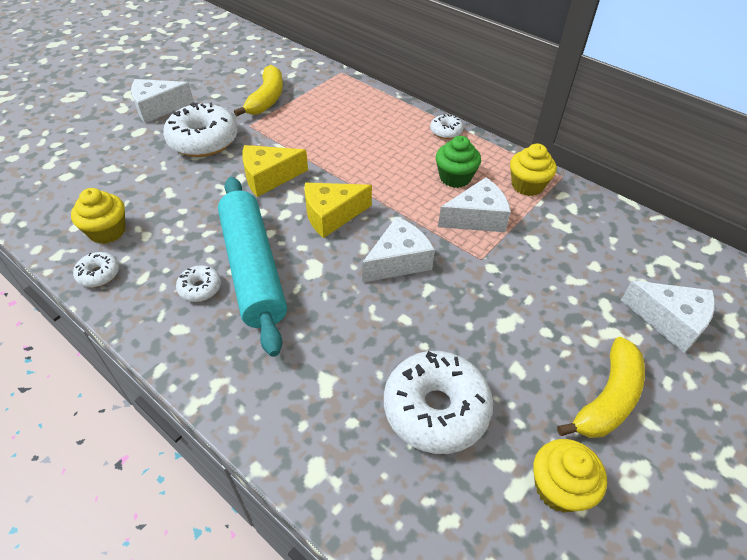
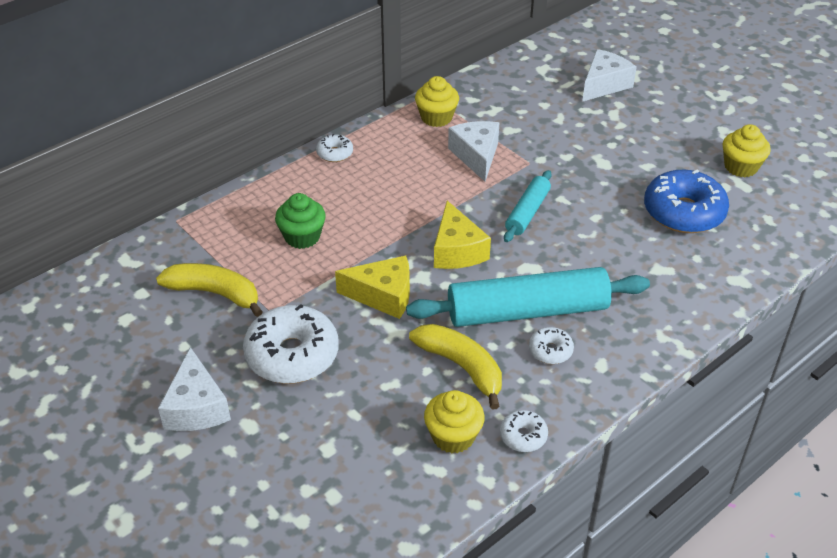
camera: 80 degrees left, 5 degrees down
yellow cheese [242,145,308,197] -> yellow cheese turned 75 degrees counterclockwise [335,256,410,319]
white cheese [362,217,435,283] -> turquoise rolling pin [504,170,552,242]
white donut [384,351,493,454] -> blue donut [644,169,729,233]
green cupcake [436,136,481,188] -> green cupcake moved to [275,193,326,249]
yellow banana [557,337,645,438] -> yellow banana moved to [409,324,502,410]

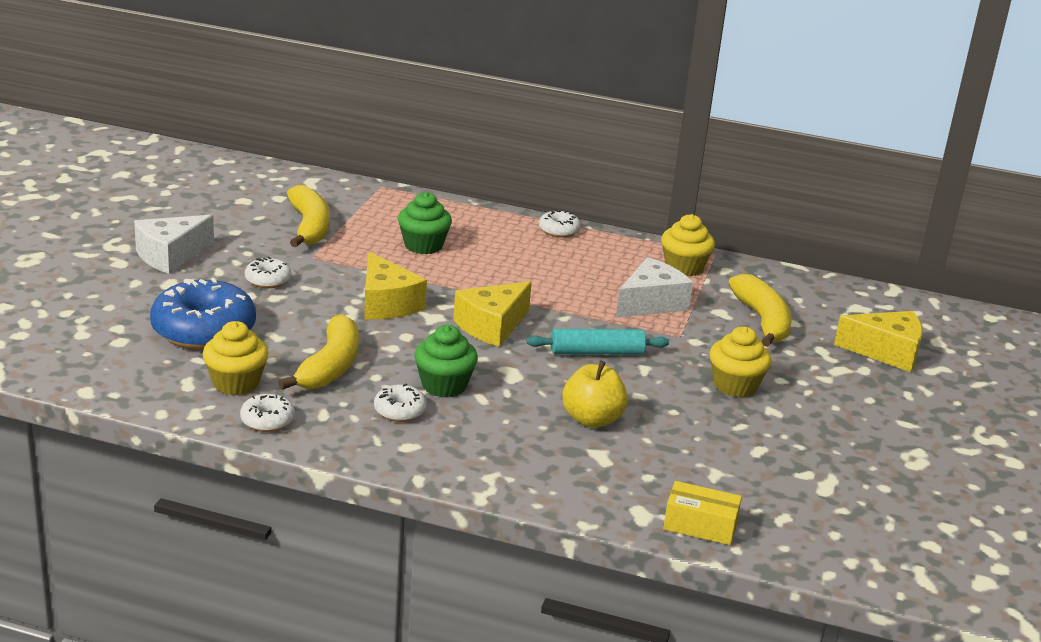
camera: 55 degrees right, 15 degrees down
white donut [243,304,339,384] -> white donut [245,257,291,288], size x0.48
turquoise rolling pin [406,267,650,327] -> green cupcake [414,325,478,398]
white cheese [582,49,637,102] -> yellow cheese [834,311,923,372]
blue donut [644,169,729,233] -> blue donut moved to [150,278,256,350]
yellow cupcake [723,124,771,177] -> yellow cupcake moved to [710,327,771,397]
none -> yellow apple [562,361,628,428]
none -> yellow box [663,481,742,545]
none -> yellow banana [728,274,792,347]

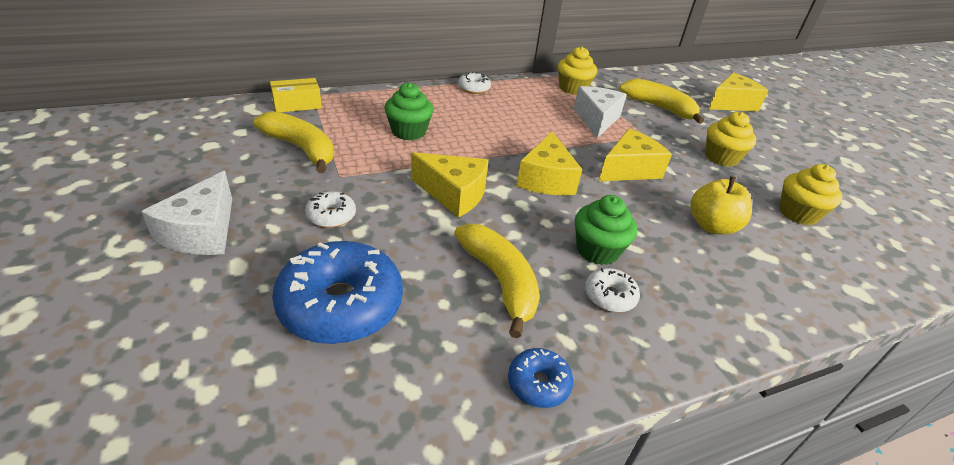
camera: 40 degrees left, 10 degrees up
yellow cupcake [203,321,268,395] -> yellow cupcake moved to [779,164,843,225]
white donut [240,394,295,432] -> blue donut [508,348,573,408]
turquoise rolling pin [527,329,669,355] -> yellow cheese [599,128,672,181]
yellow box [663,481,742,545] -> yellow box moved to [270,78,322,112]

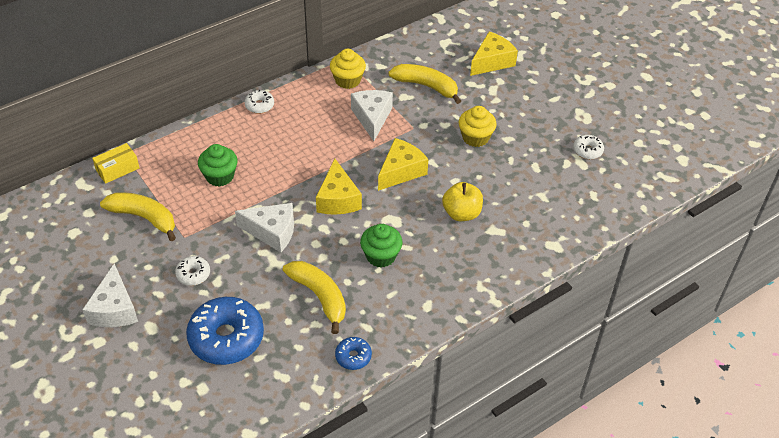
camera: 10 degrees left, 10 degrees up
yellow cheese [411,152,489,218] -> white cheese [235,203,294,252]
white donut [585,268,640,312] -> white donut moved to [573,135,604,159]
yellow cupcake [779,164,843,225] -> none

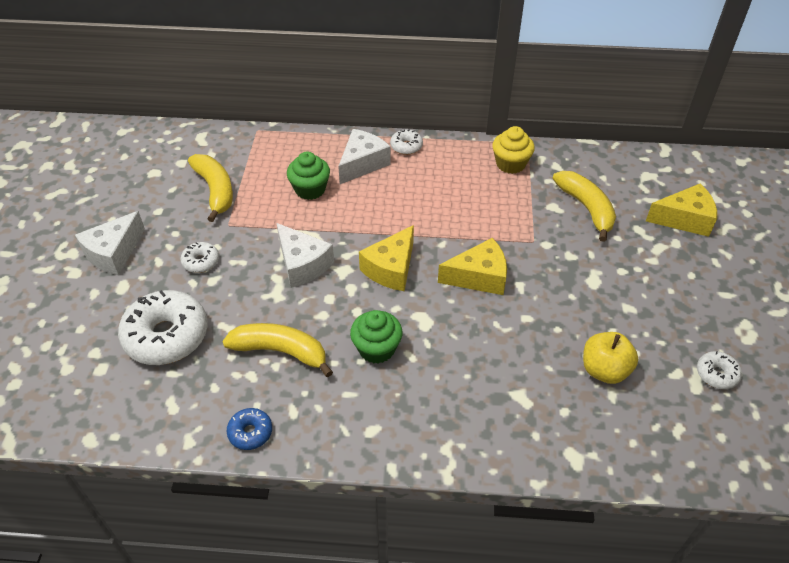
camera: 40 degrees right, 0 degrees up
yellow box [92,143,139,184] -> none
blue donut [186,297,264,365] -> white donut [118,290,208,365]
yellow banana [283,261,346,334] -> yellow banana turned 75 degrees counterclockwise [222,323,333,377]
white cheese [351,90,393,141] -> white cheese moved to [338,129,391,184]
yellow apple [442,182,483,221] -> yellow apple moved to [583,332,638,384]
yellow cupcake [459,106,496,147] -> none

